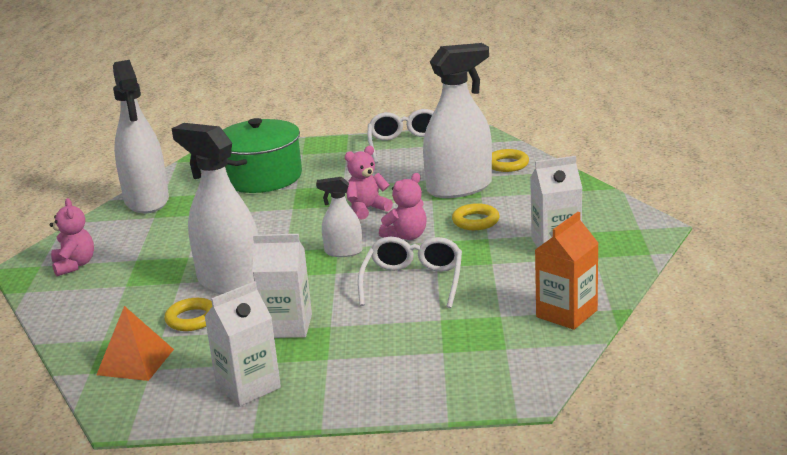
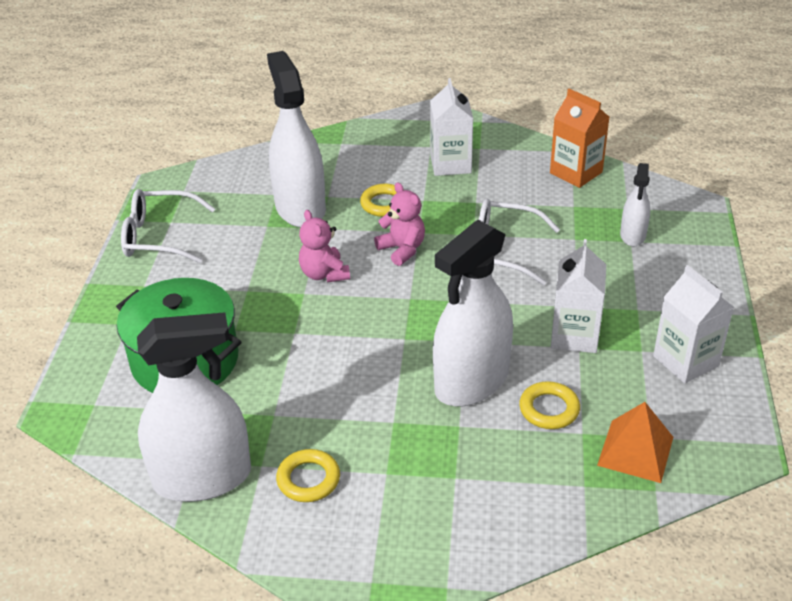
camera: 85 degrees left, 15 degrees up
pink teddy bear [49,198,94,276] -> none
white spray bottle [316,177,363,257] -> white spray bottle moved to [620,163,650,246]
yellow ring [492,149,529,172] -> yellow ring moved to [276,449,340,502]

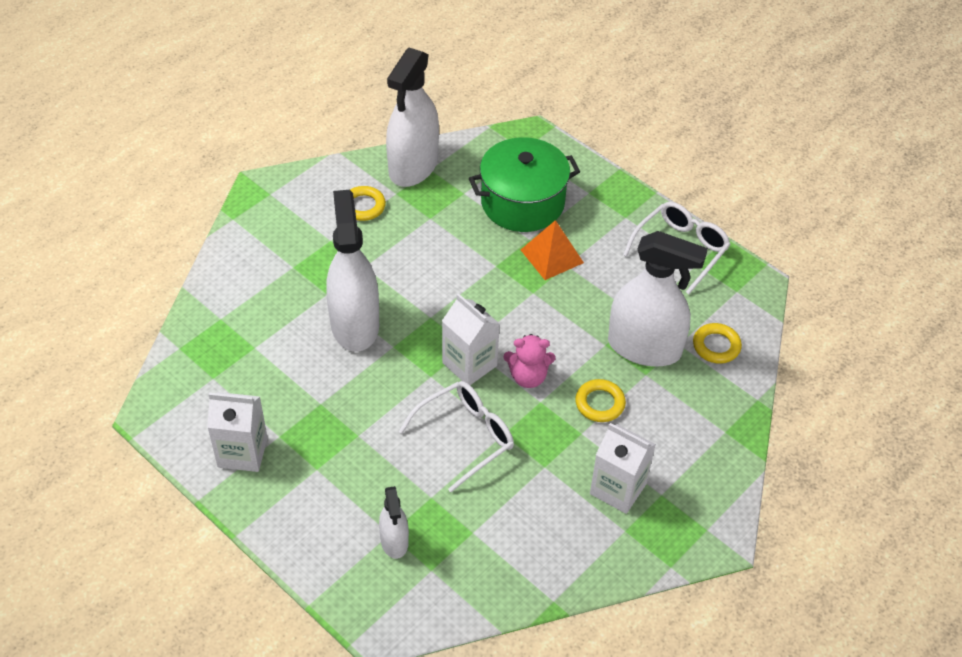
camera: 125 degrees right, 10 degrees up
pink teddy bear [299,210,350,282] -> none
yellow ring [519,381,580,429] -> yellow ring moved to [693,323,742,363]
orange carton [550,89,609,188] -> none
white carton [551,239,606,353] -> white carton moved to [442,293,500,385]
orange pyramid [597,402,673,483] -> orange pyramid moved to [521,220,584,280]
white spray bottle [620,163,650,246] -> white spray bottle turned 150 degrees counterclockwise [379,486,409,559]

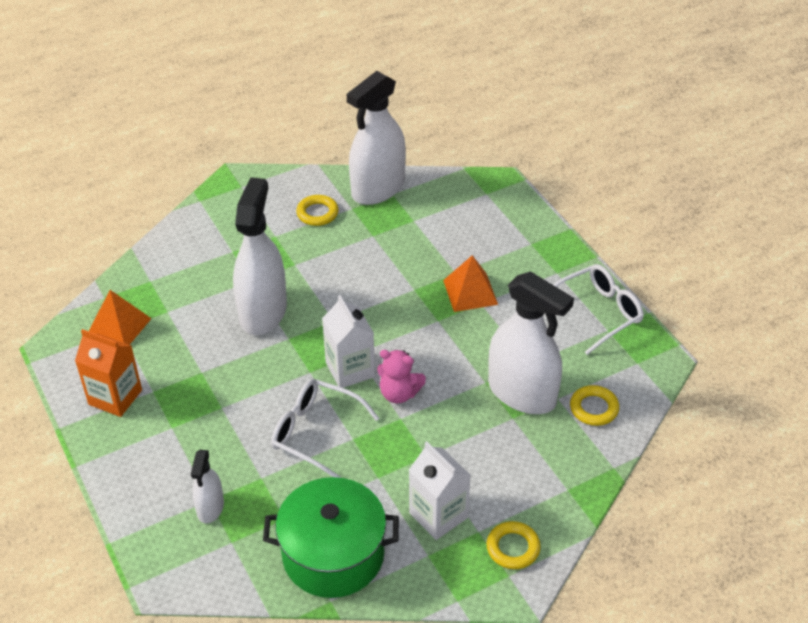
camera: 20 degrees right, 5 degrees down
white carton [207,392,268,472] -> orange carton [75,329,142,417]
white glasses [399,381,514,492] -> white glasses turned 135 degrees counterclockwise [271,379,379,478]
green pot [469,137,580,232] -> green pot moved to [263,477,399,598]
yellow ring [575,379,626,422] -> yellow ring moved to [486,521,541,569]
none -> orange pyramid [89,290,152,345]

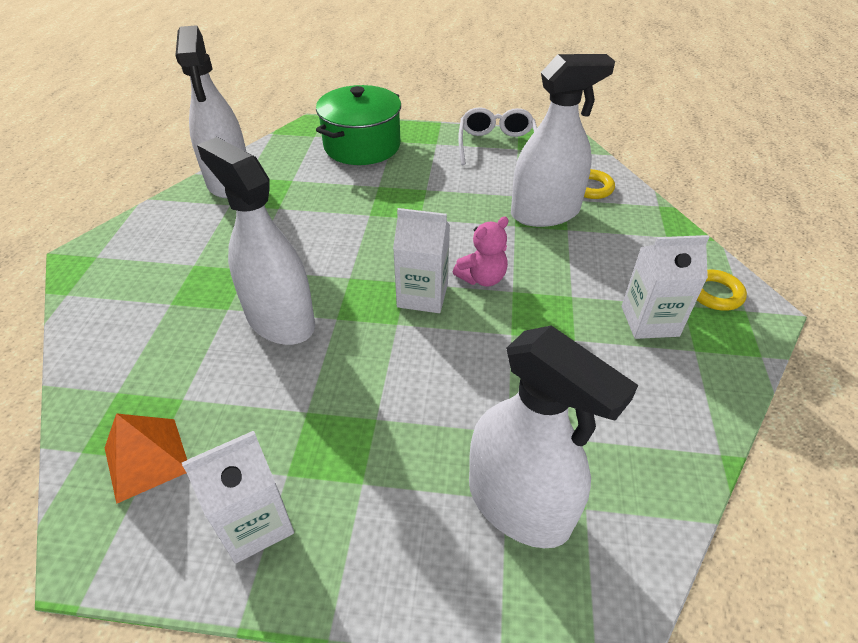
camera: 55 degrees left, 0 degrees up
orange carton [75,329,142,417] -> white carton [182,431,294,563]
white spray bottle [191,450,224,523] -> white spray bottle [469,325,638,548], size x1.99
green pot [263,477,399,598] -> green pot moved to [316,85,401,165]
white glasses [271,379,379,478] -> none
yellow ring [296,195,339,226] -> none
orange pyramid [443,255,498,312] -> none

